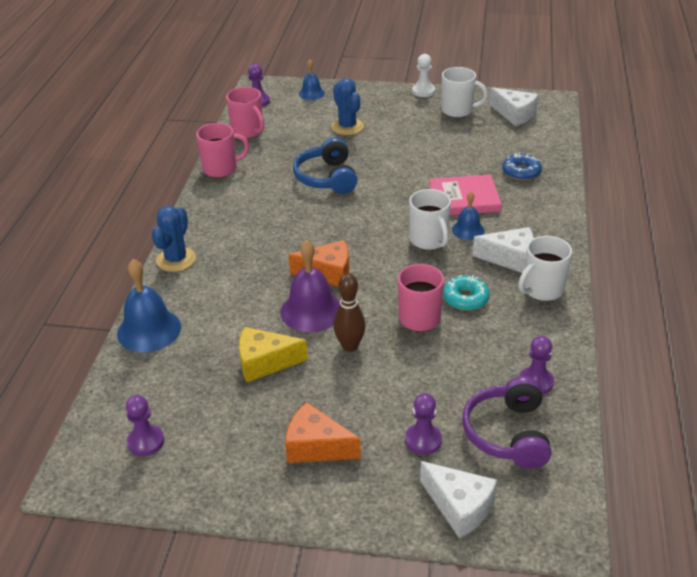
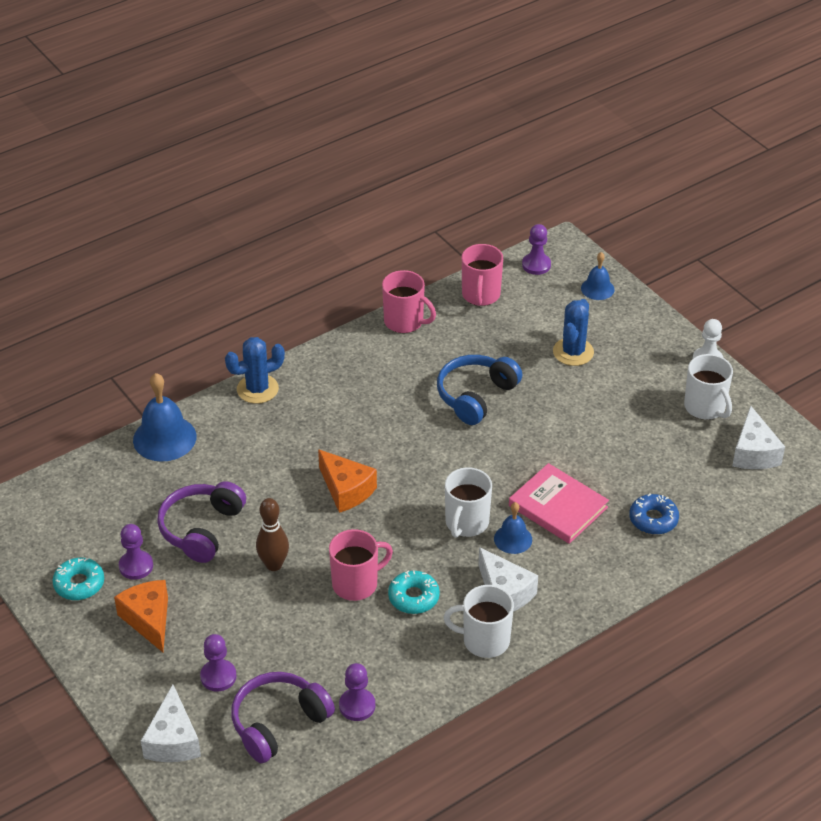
camera: 45 degrees right, 5 degrees up
purple pawn [126,395,164,456] -> purple pawn moved to [119,524,153,580]
yellow cheese [239,327,308,382] -> purple headphones [157,481,246,563]
purple bell [280,240,340,332] -> none
none -> turquoise donut [53,558,104,600]

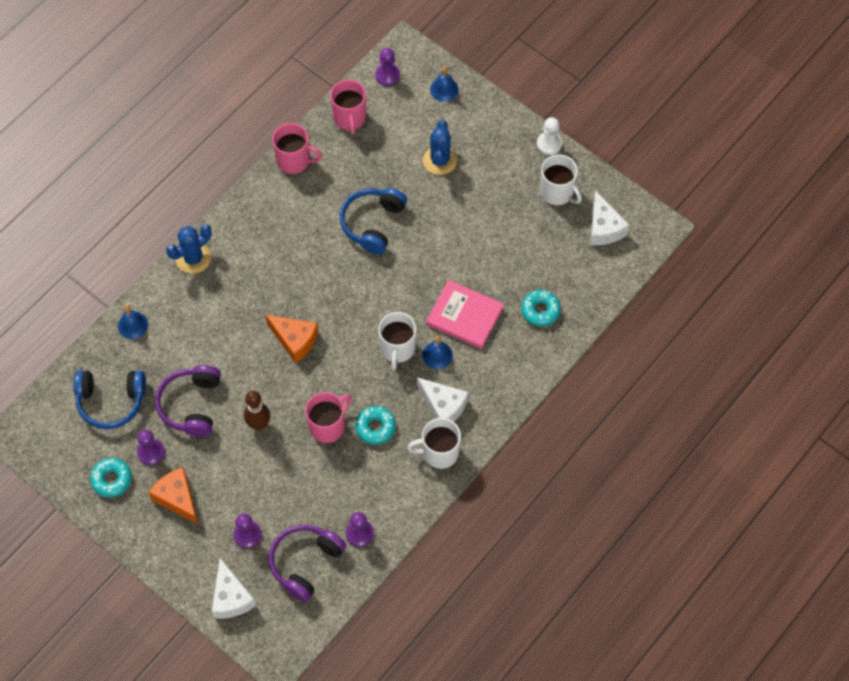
camera: 15 degrees left, 20 degrees up
blue bell [133,373,196,461] -> blue bell [118,305,148,339], size x0.58
blue donut [629,493,679,535] -> turquoise donut [521,290,561,326]
none -> blue headphones [73,371,146,429]

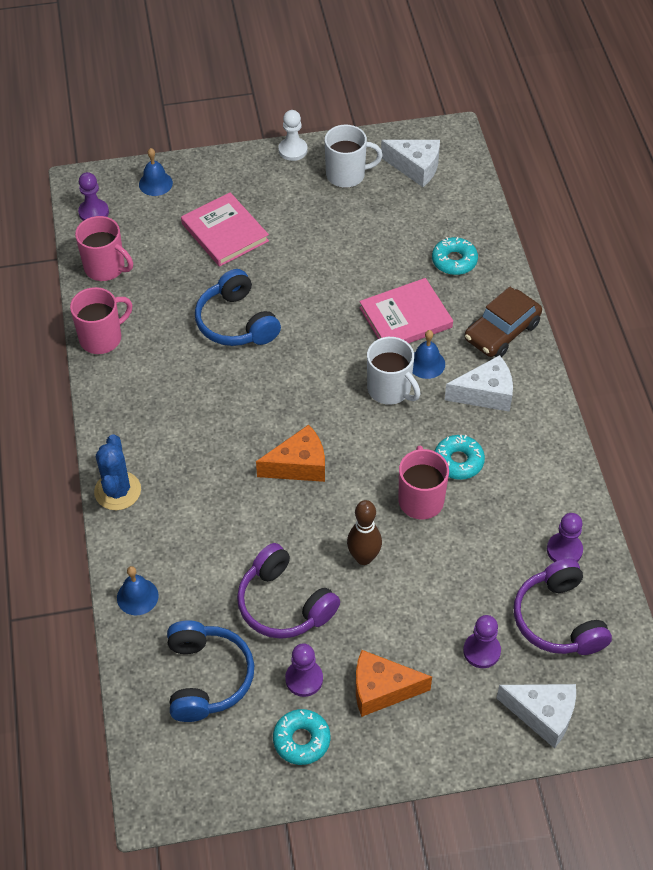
camera: 50 degrees left, 10 degrees down
blue headphones [73,371,146,429] -> blue headphones turned 45 degrees counterclockwise [167,620,254,722]
white mug [407,418,461,469] -> none
blue cactus [423,120,457,175] -> pink book [181,192,269,267]
none -> brown car [465,287,542,357]

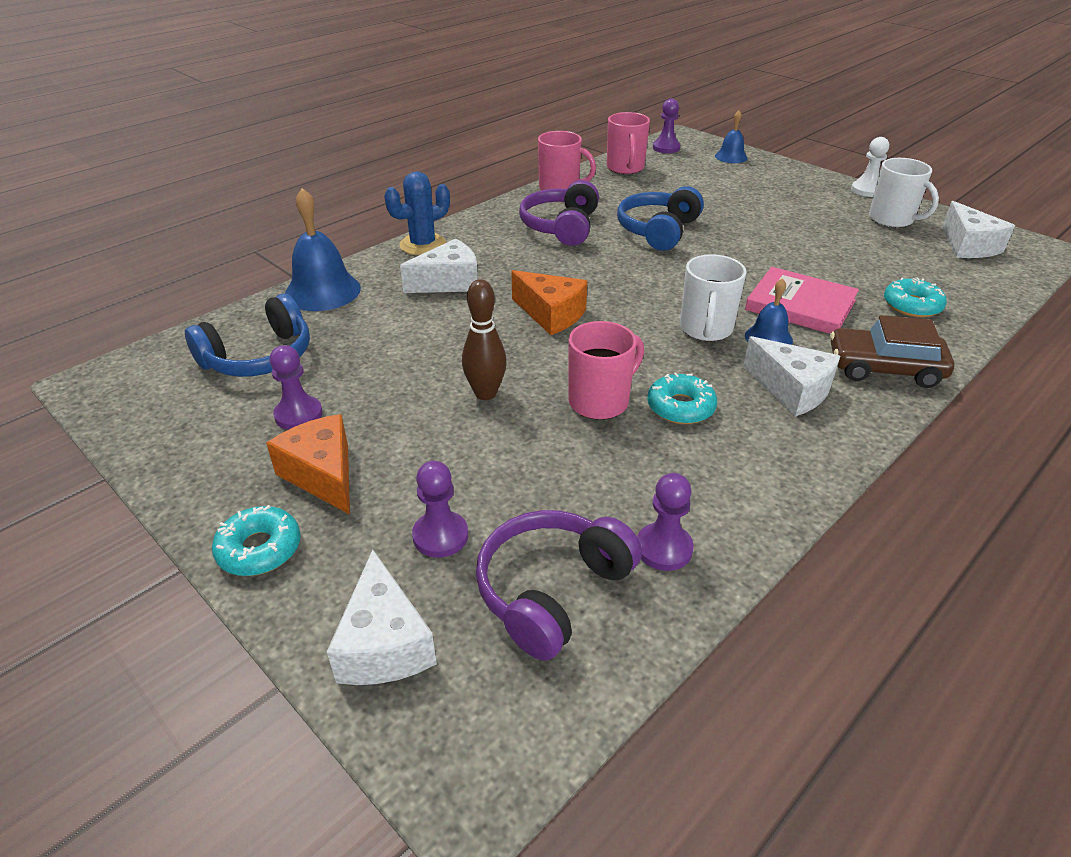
camera: 55 degrees right, 15 degrees down
blue bell [117,566,159,615] -> blue bell [285,188,361,311], size x1.73
pink book [181,192,269,267] -> none
purple headphones [237,543,340,639] -> purple headphones moved to [519,180,599,246]
turquoise donut [273,709,330,765] -> turquoise donut moved to [212,505,301,576]
none -> white cheese [400,239,478,293]

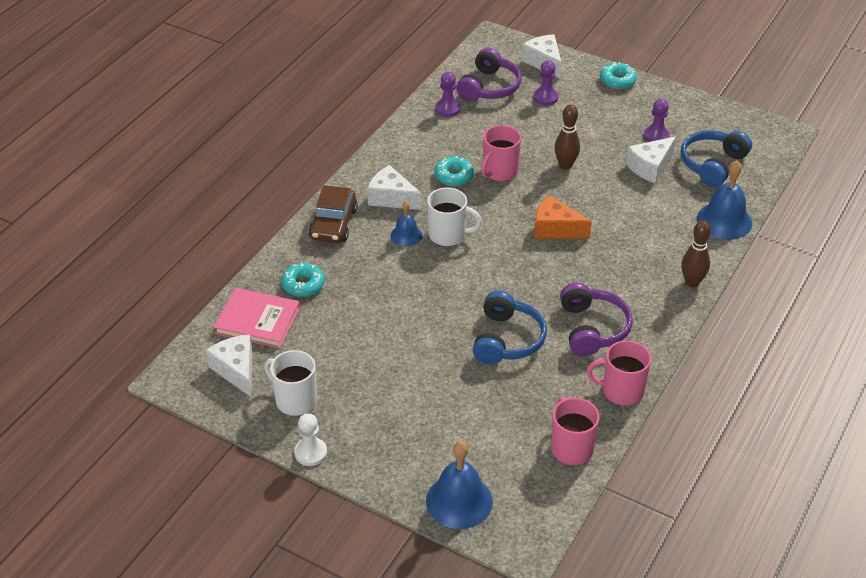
camera: 165 degrees right, 5 degrees up
orange cheese [266,414,350,514] -> none
blue cactus [384,171,450,255] -> brown bowling pin [681,220,711,287]
white cheese [400,239,478,293] -> white cheese moved to [626,136,676,184]
purple pawn [653,99,680,153] -> none
white mug [680,254,747,341] -> white mug turned 105 degrees clockwise [427,187,482,246]
blue bell [715,110,747,163] -> blue bell [426,441,493,529], size x1.73
pink book [745,267,859,334] -> pink book moved to [214,288,300,348]
brown car [830,315,954,388] -> brown car turned 105 degrees clockwise [309,185,358,243]

